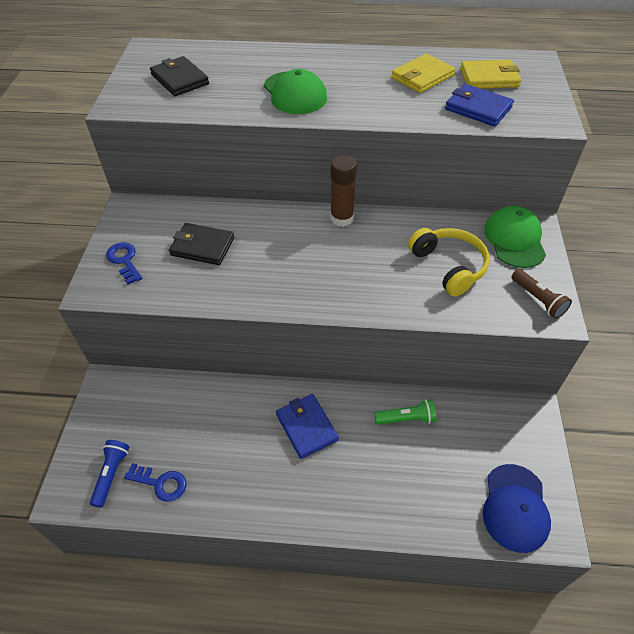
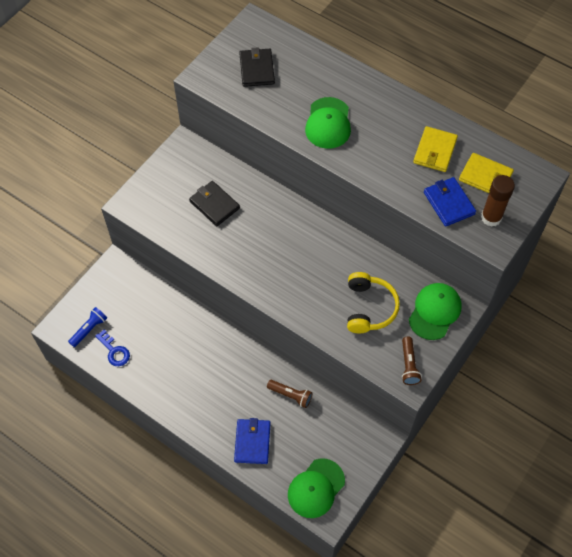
camera: 30 degrees right, 10 degrees up
blue key [106,242,142,285] -> none
blue wallet [276,394,339,459] -> blue wallet moved to [234,418,271,464]
brown glue stick [330,155,357,226] -> brown glue stick moved to [481,175,515,227]
green flashlight [374,399,436,424] -> brown flashlight [267,380,312,408]
yellow wallet [391,54,455,93] -> yellow wallet turned 60 degrees counterclockwise [413,126,458,172]
blue cap [483,464,551,553] -> green cap [288,459,345,518]

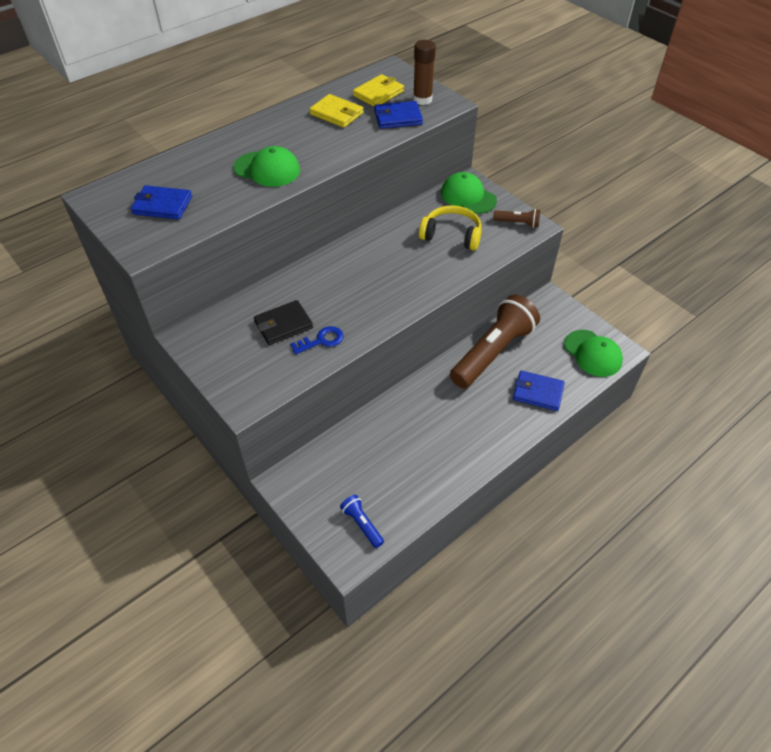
camera: 75 degrees left, 10 degrees down
blue key [95,329,130,366] -> blue key moved to [290,326,343,354]
black wallet [239,47,275,87] -> blue wallet [131,185,192,220]
brown flashlight [267,380,312,408] -> brown flashlight [450,294,540,388], size x2.35

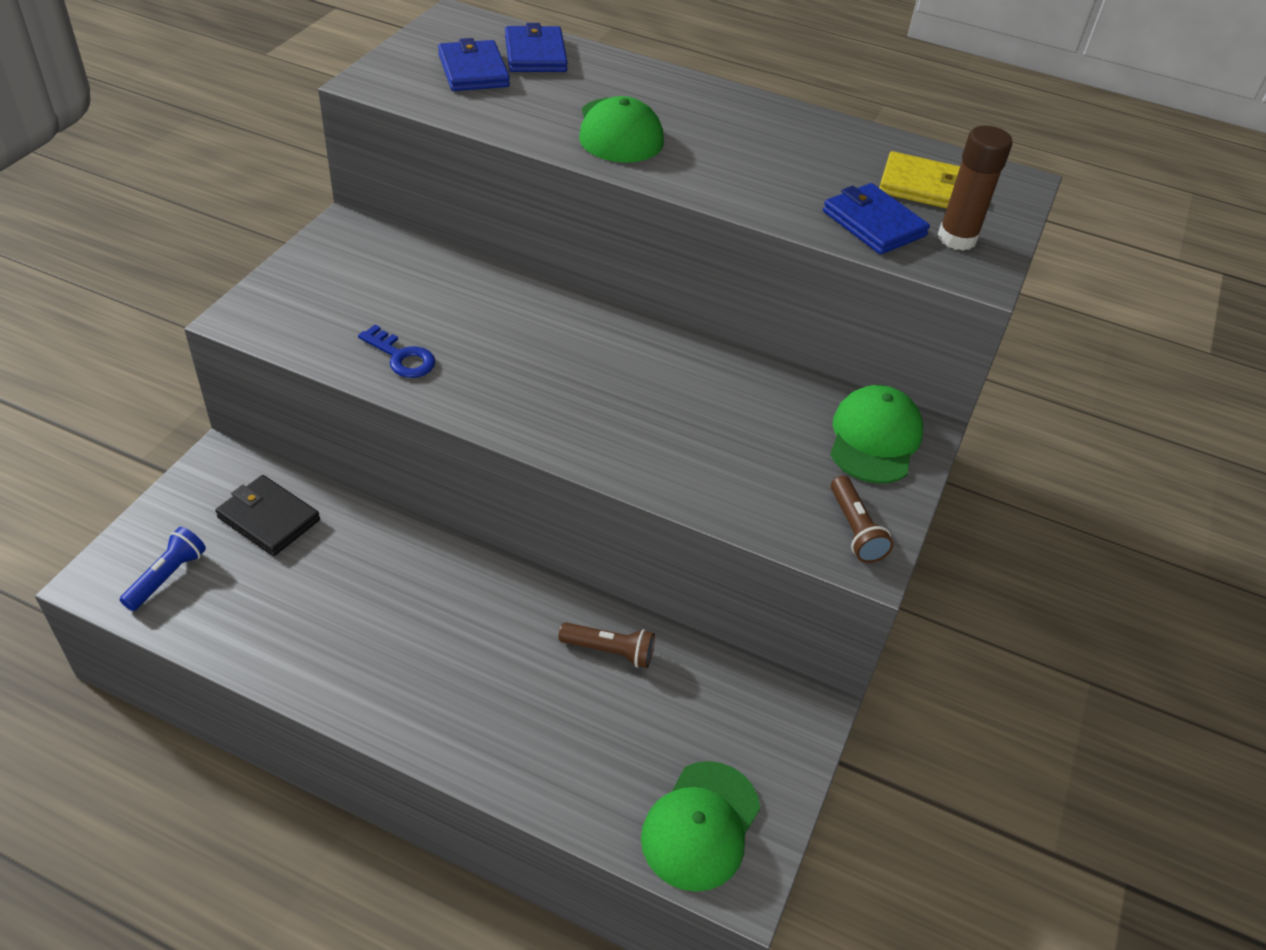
camera: 60 degrees right, 5 degrees down
black wallet [254,300,313,345] -> black wallet moved to [215,475,320,556]
yellow wallet [309,94,363,128] -> none
yellow headphones [419,205,482,251] -> none
brown flashlight [450,294,540,388] -> brown flashlight [558,622,655,668], size x0.43
blue wallet [513,371,565,411] -> blue wallet moved to [505,23,568,72]

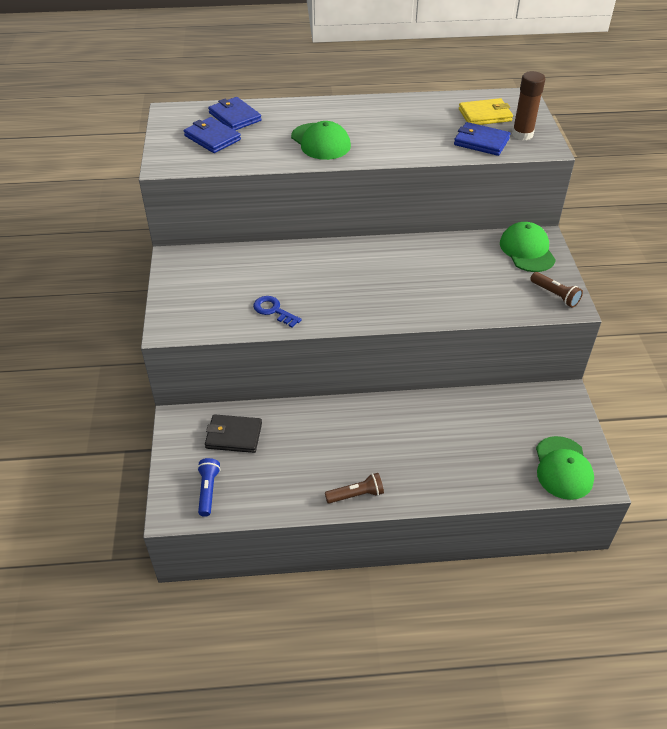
camera: 25 degrees left, 0 degrees up
blue key [358,325,436,378] -> blue key turned 150 degrees counterclockwise [253,296,302,328]
brown flashlight [558,622,655,668] -> brown flashlight moved to [325,473,384,503]

